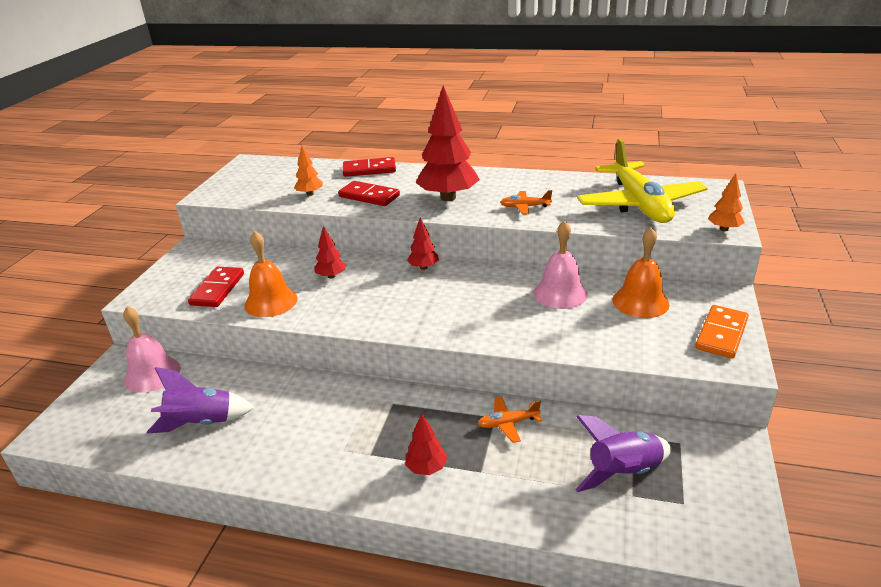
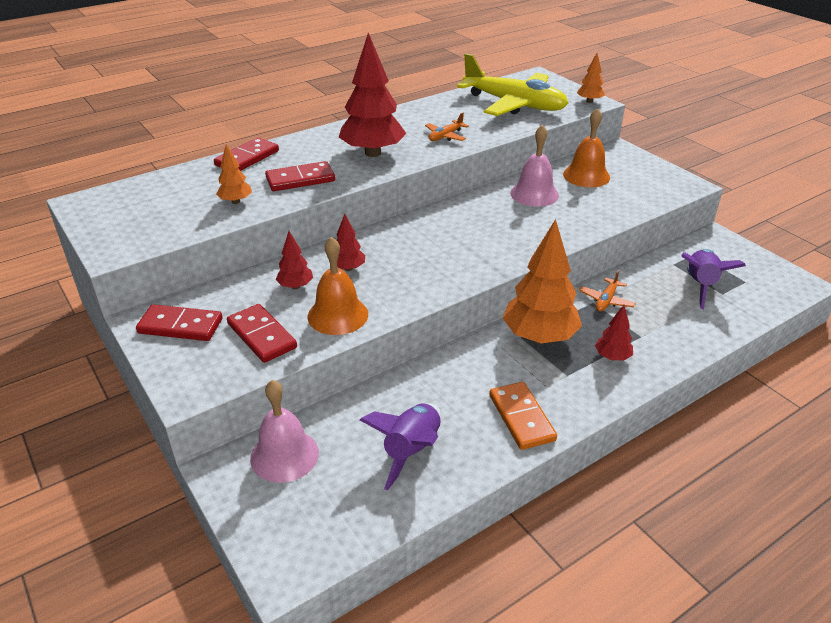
camera: 50 degrees left, 5 degrees up
red tree [407,218,439,270] -> red tree moved to [276,231,313,289]
orange domino [695,305,749,359] -> orange domino moved to [489,382,557,450]
none -> red domino [136,304,223,341]
none -> orange tree [503,219,582,343]

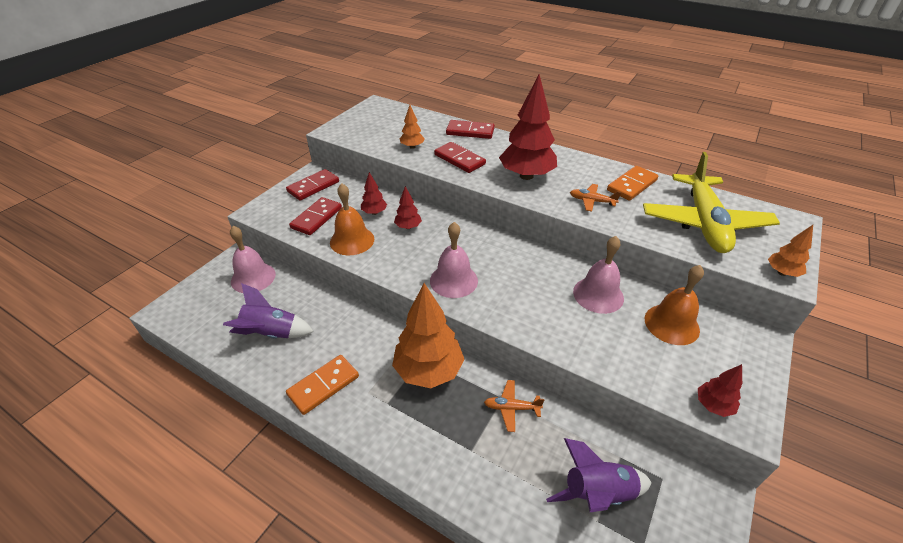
camera: 65 degrees right, 5 degrees up
red domino [136,304,223,341] -> red domino turned 60 degrees clockwise [286,169,339,201]
red tree [595,305,633,361] -> red tree moved to [698,364,742,417]
none -> pink bell [430,222,478,298]
none -> orange domino [607,166,659,201]

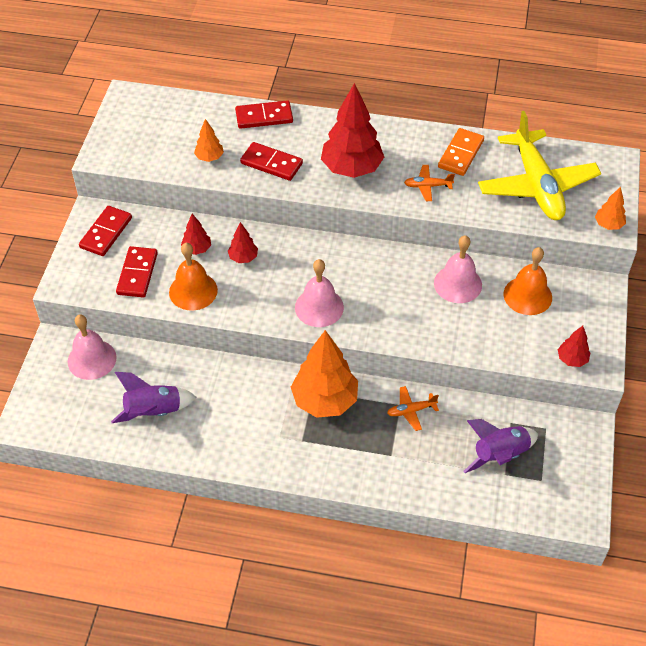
camera: 20 degrees left, 10 degrees up
orange domino [286,355,359,415] -> none

